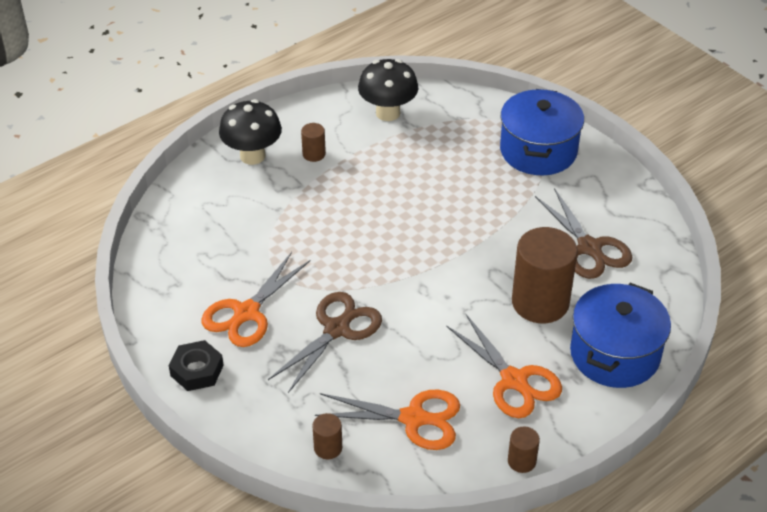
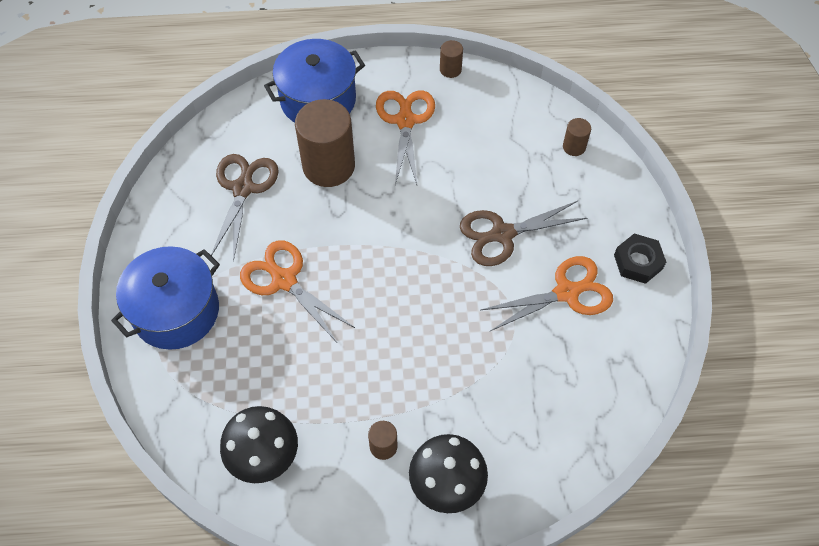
camera: 145 degrees left, 15 degrees up
orange scissors [315,390,460,450] -> orange scissors moved to [240,240,355,341]

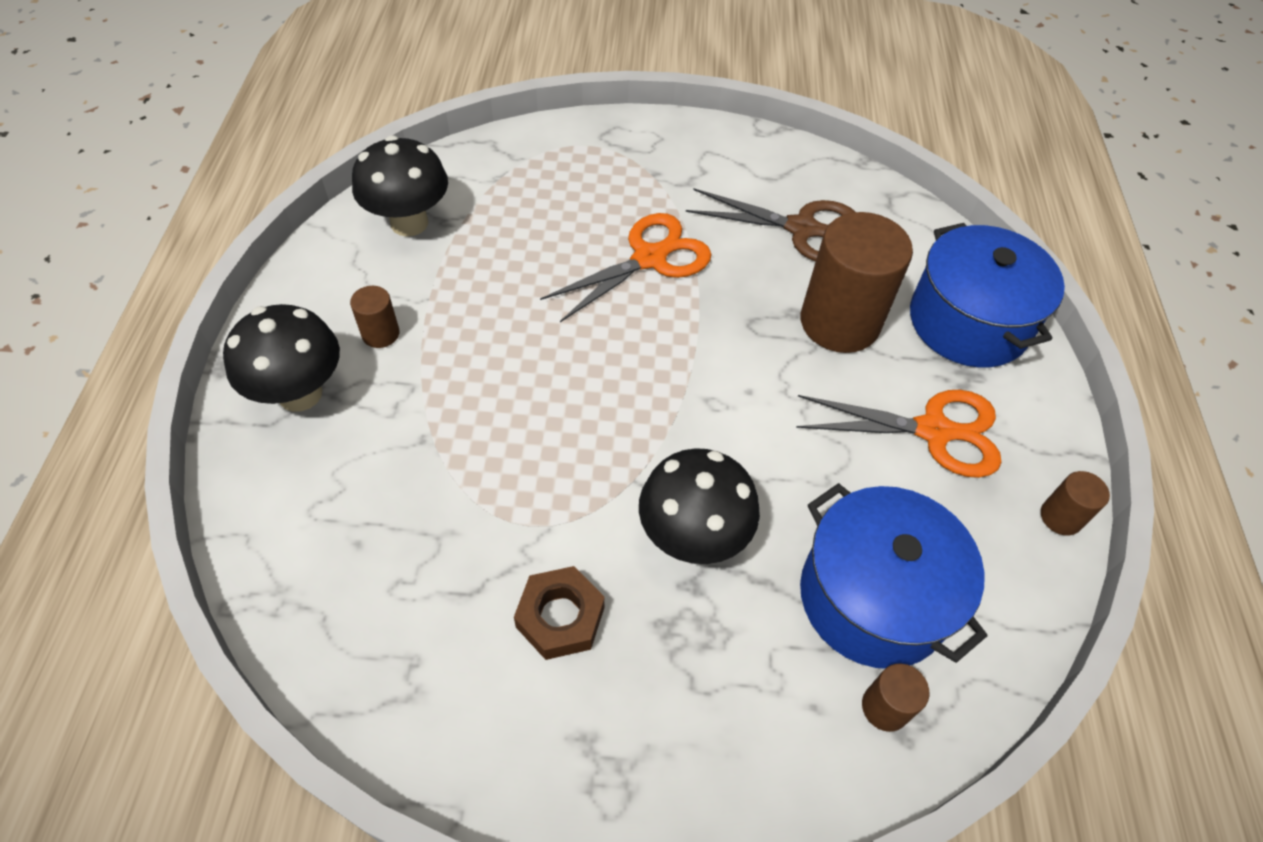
camera: 95 degrees right, 5 degrees down
blue pot [111,246,220,350] -> blue pot moved to [800,483,987,669]
brown scissors [460,201,587,266] -> black mushroom [639,448,760,564]
orange scissors [481,256,613,331] -> brown nut [514,566,605,660]
black nut [614,233,666,284] -> none

